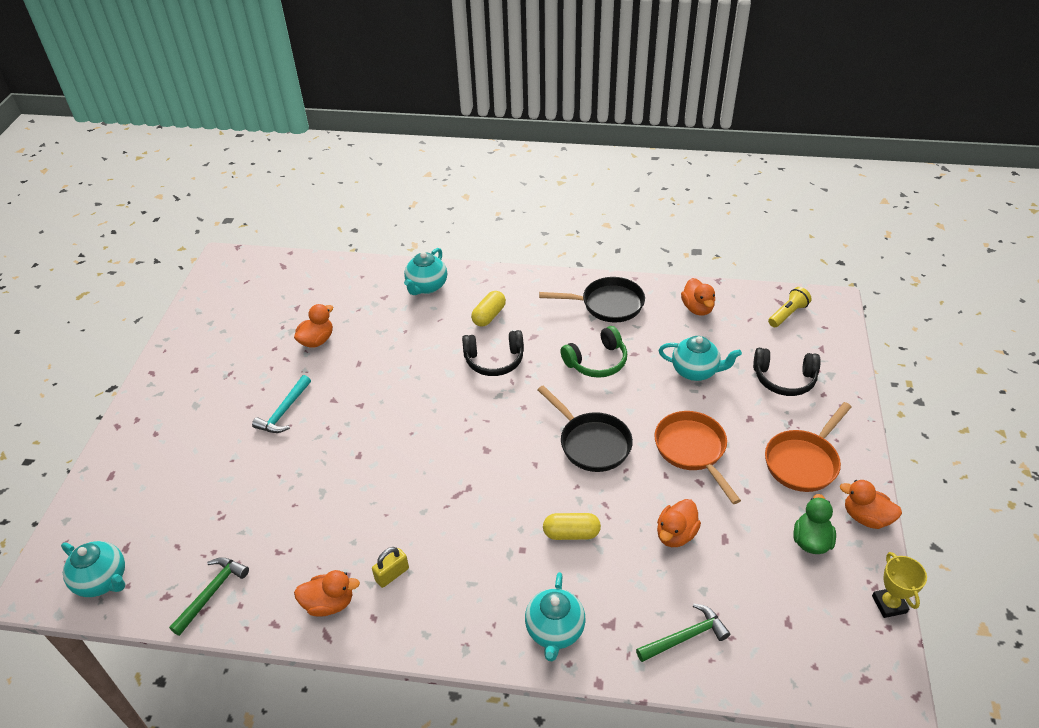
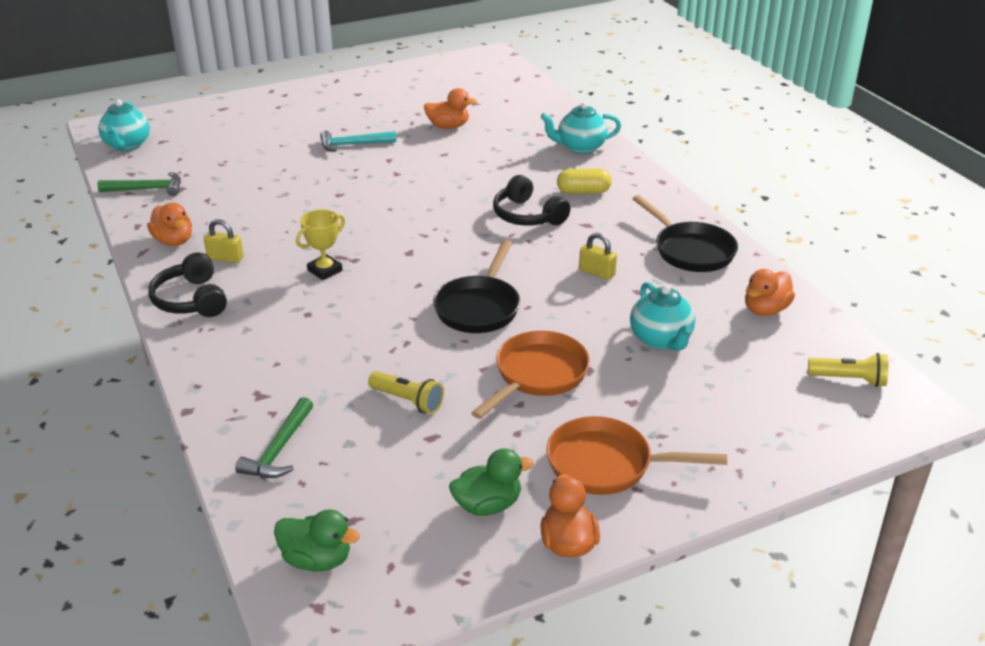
camera: 55 degrees right, 10 degrees down
turquoise teapot [525,572,586,661] -> none
yellow capsule [543,513,601,540] -> none
green headphones [560,326,627,378] -> yellow padlock [579,233,617,280]
green hammer [636,603,730,662] -> green hammer turned 75 degrees clockwise [235,397,313,478]
orange duck [657,499,701,547] -> yellow flashlight [368,371,444,414]
black headphones [753,348,820,396] -> black headphones moved to [148,252,227,317]
yellow trophy [872,552,927,618] -> yellow trophy moved to [296,209,345,280]
none -> green duck [274,509,360,571]

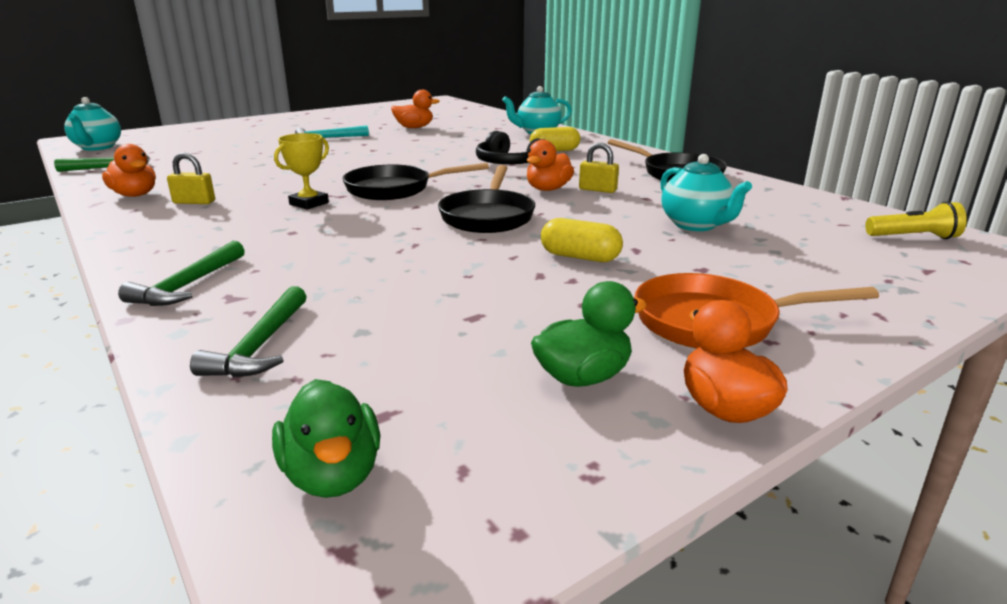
camera: 10 degrees left, 10 degrees down
black headphones [148,252,227,317] -> none
green duck [274,509,360,571] -> green duck turned 60 degrees clockwise [272,379,380,498]
yellow flashlight [368,371,444,414] -> none
orange pan [471,331,590,419] -> yellow capsule [541,218,623,262]
orange duck [745,269,795,316] -> orange duck moved to [527,140,574,191]
none -> green hammer [118,241,245,306]
none -> black pan [342,163,489,200]

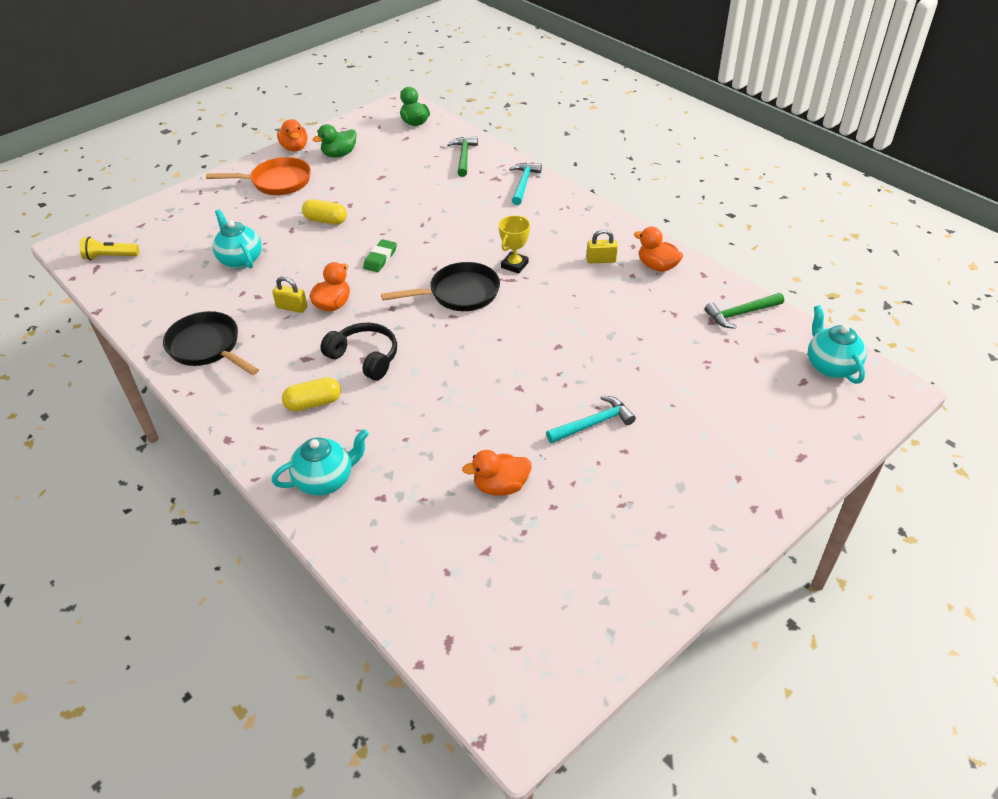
camera: 175 degrees right, 20 degrees up
green hammer [118,241,245,306] -> turquoise hammer [509,163,542,205]
black pan [438,165,535,233] -> green eraser [363,239,397,272]

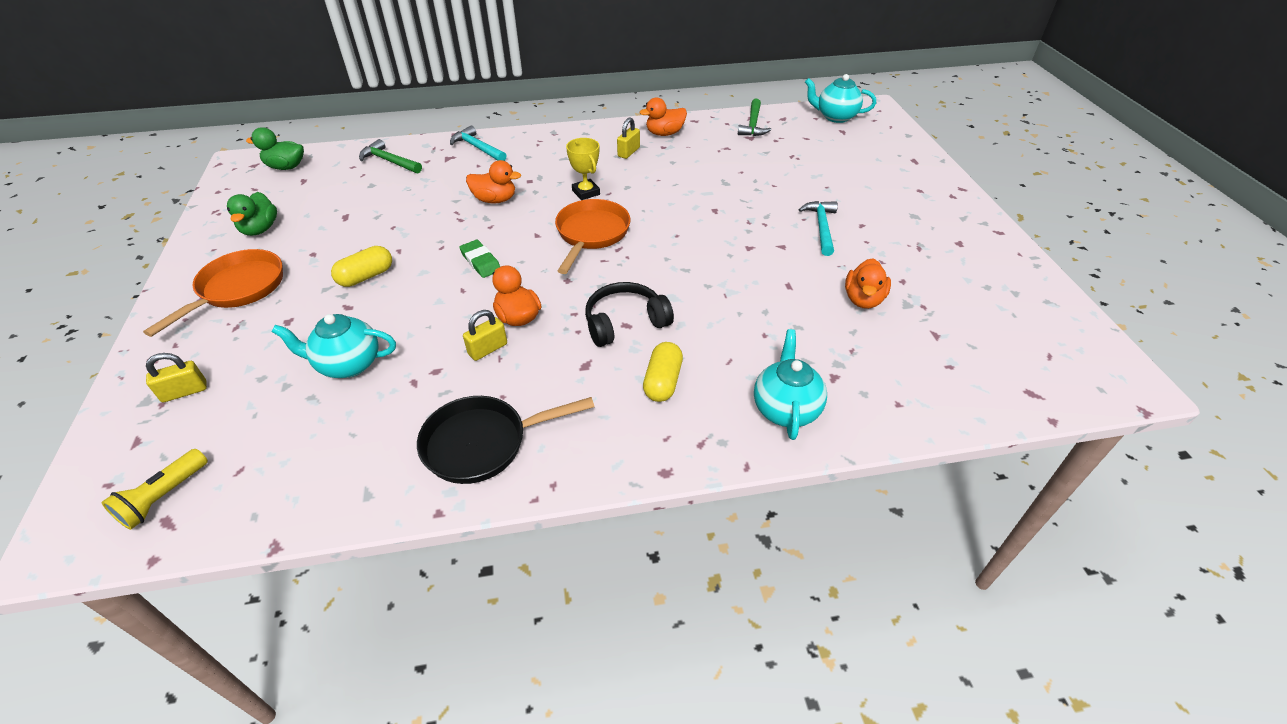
camera: 60 degrees left, 0 degrees up
orange duck [277,119,308,152] -> orange duck moved to [466,160,521,203]
black pan [381,262,500,311] -> orange pan [555,199,630,274]
none -> yellow padlock [146,353,207,402]

